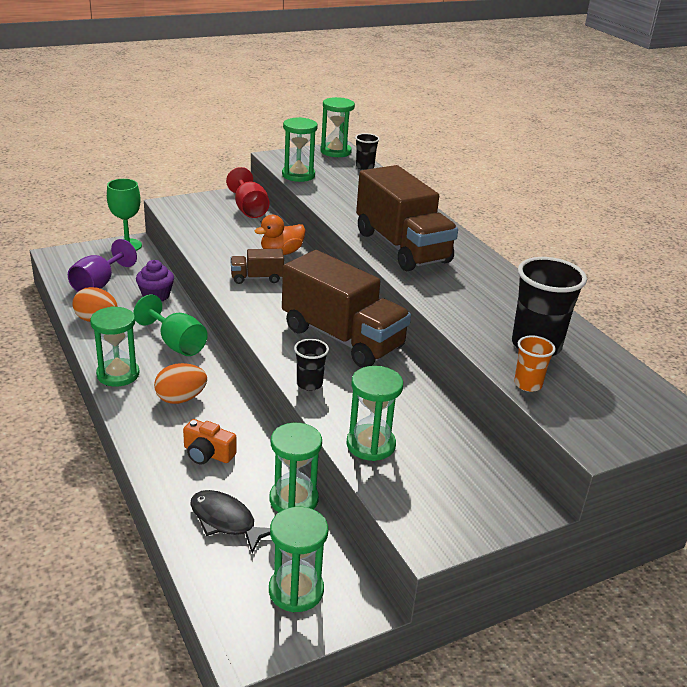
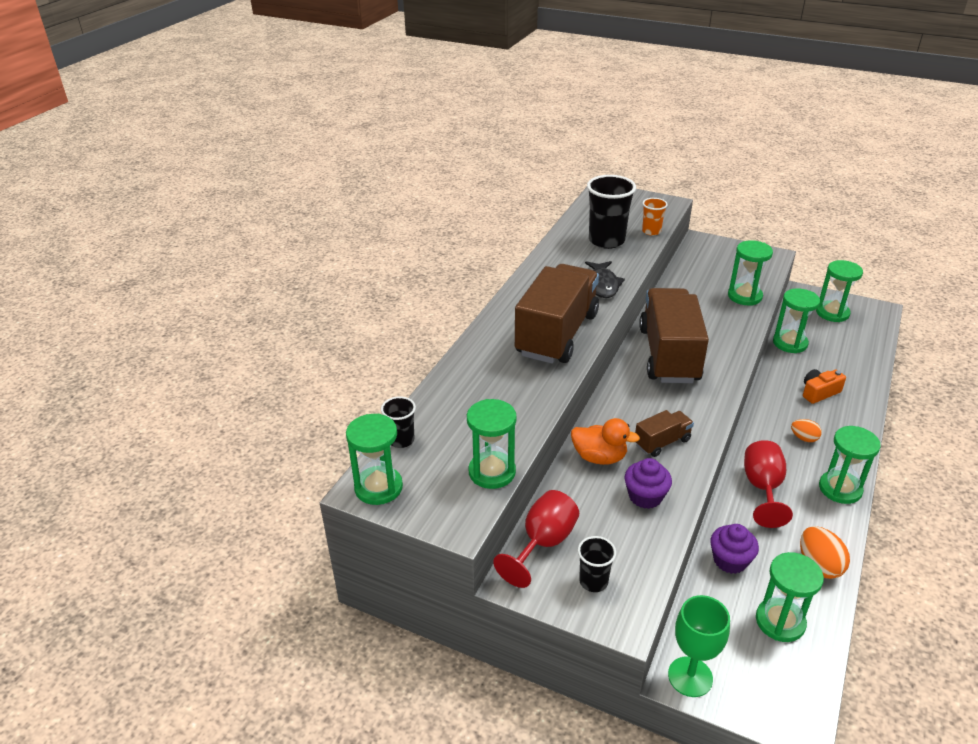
camera: 125 degrees left, 5 degrees up
purple goblet [68,239,137,292] -> green hourglass [756,552,824,642]
green goblet [133,294,208,356] -> red goblet [744,440,793,528]
orange egg [154,363,207,404] -> orange egg [791,419,822,442], size x0.62
orange camera [183,419,237,464] -> orange camera turned 105 degrees counterclockwise [803,369,846,404]
black fish [190,490,270,553] -> black fish moved to [585,261,625,298]
brown truck [230,249,284,284] -> brown truck turned 75 degrees counterclockwise [635,410,694,457]
black cup [294,339,329,391] -> black cup moved to [578,536,616,592]
none -> purple cupcake [625,458,672,509]

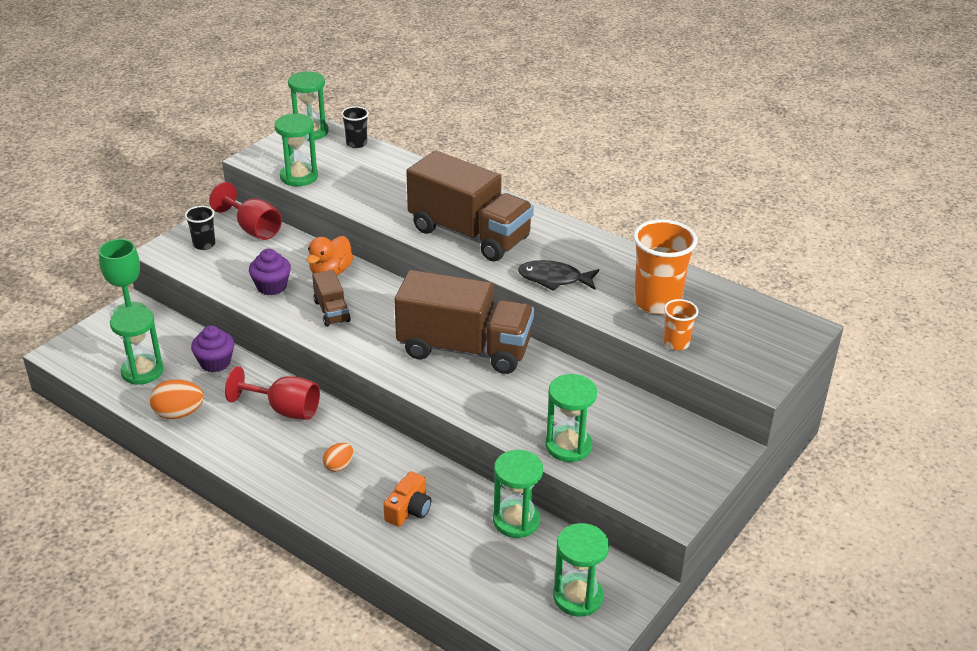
camera: 100 degrees right, 0 degrees up
black cup [587,175,636,249] -> orange cup [633,219,697,314]
orange camera [803,369,846,404] -> orange camera turned 45 degrees clockwise [383,471,431,527]
green hourglass [819,426,881,504] -> none

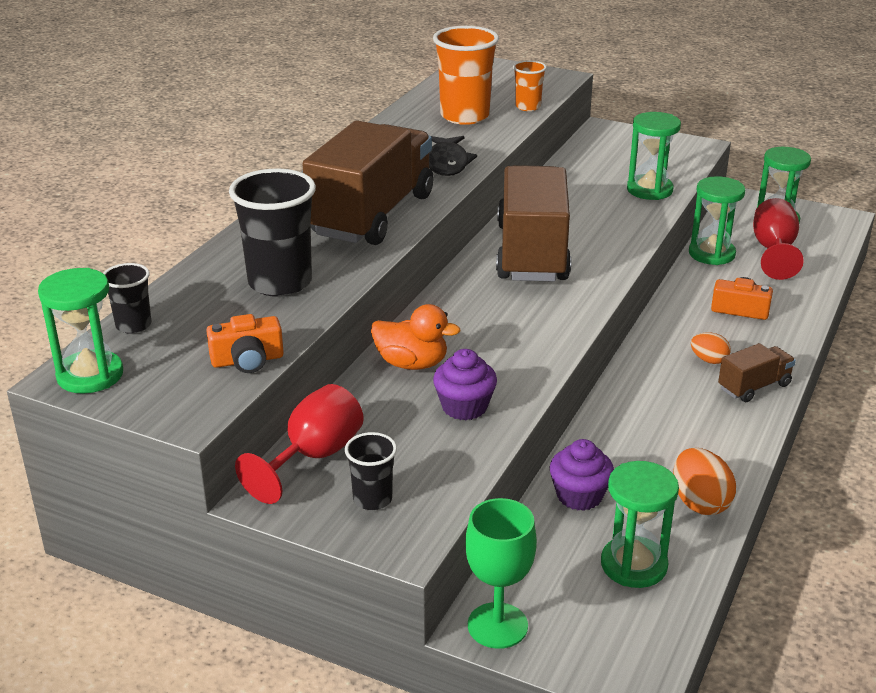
camera: 100 degrees left, 5 degrees down
red goblet [225,366,320,420] -> red goblet moved to [753,198,804,280]
green hourglass [275,114,318,186] -> orange camera [206,314,284,373]
brown truck [312,270,351,327] -> brown truck moved to [718,343,796,402]
none -> black cup [229,169,316,297]

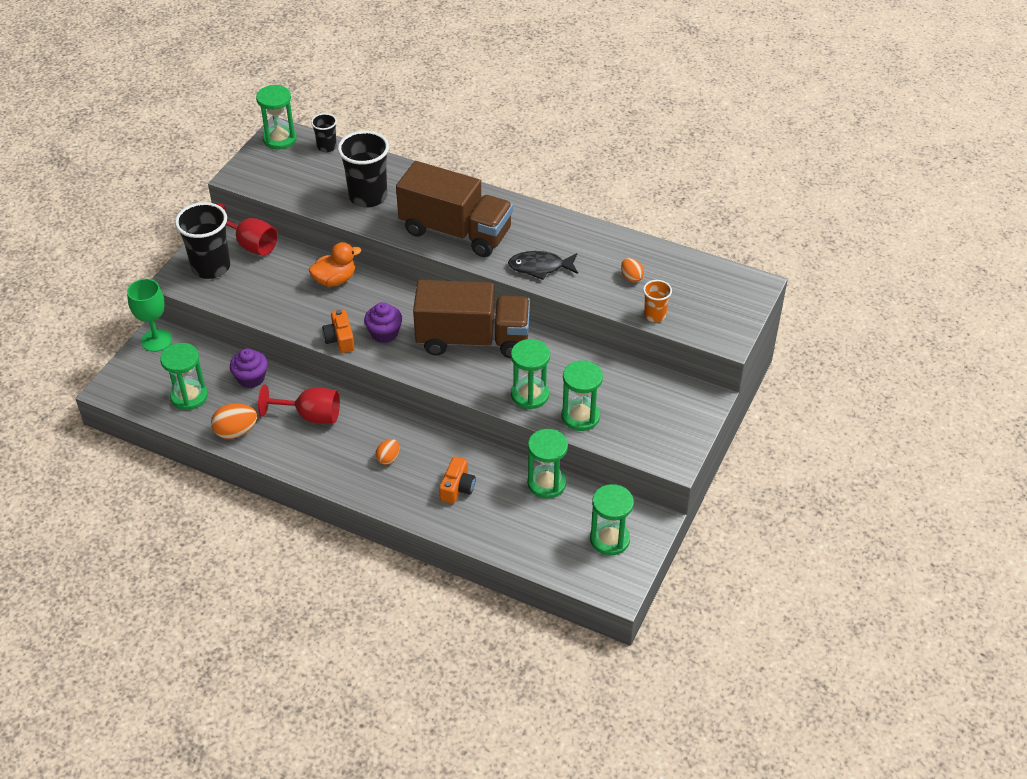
camera: 90 degrees right, 15 degrees up
orange camera [206,314,284,373] -> orange camera moved to [322,309,355,353]
black cup [345,432,397,510] -> black cup [175,202,230,279], size x1.90
orange duck [371,304,460,370] -> orange duck turned 135 degrees counterclockwise [309,242,361,287]
orange cup [433,26,499,125] -> orange egg [621,258,644,282]
purple cupcake [433,349,497,420] -> purple cupcake moved to [364,302,402,343]
brown truck [718,343,796,402] -> none
red goblet [753,198,804,280] -> red goblet moved to [258,385,340,424]
none -> green hourglass [511,339,550,409]

